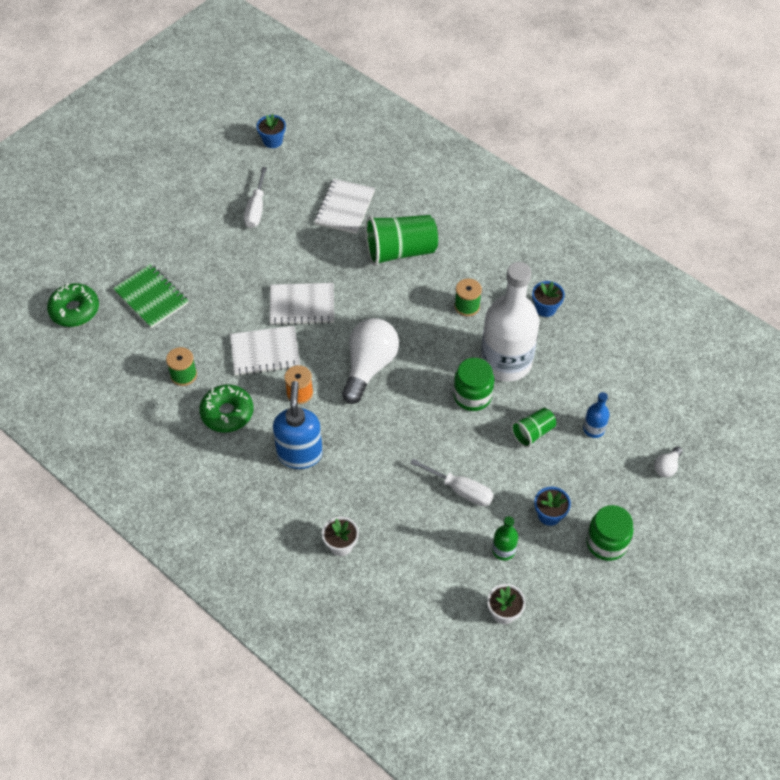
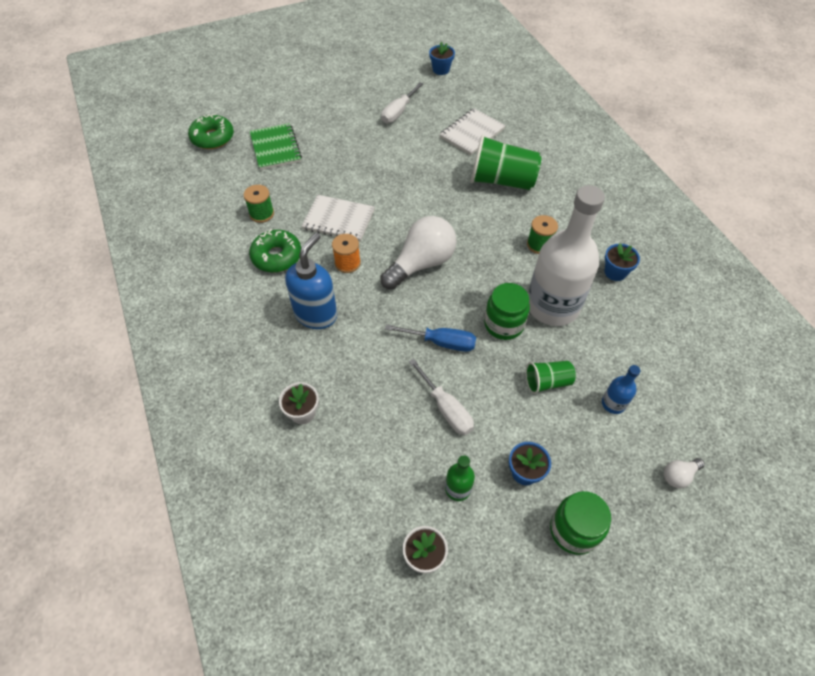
camera: 25 degrees right, 0 degrees up
white notebook [270,283,334,326] -> none
none -> blue screwdriver [385,324,476,352]

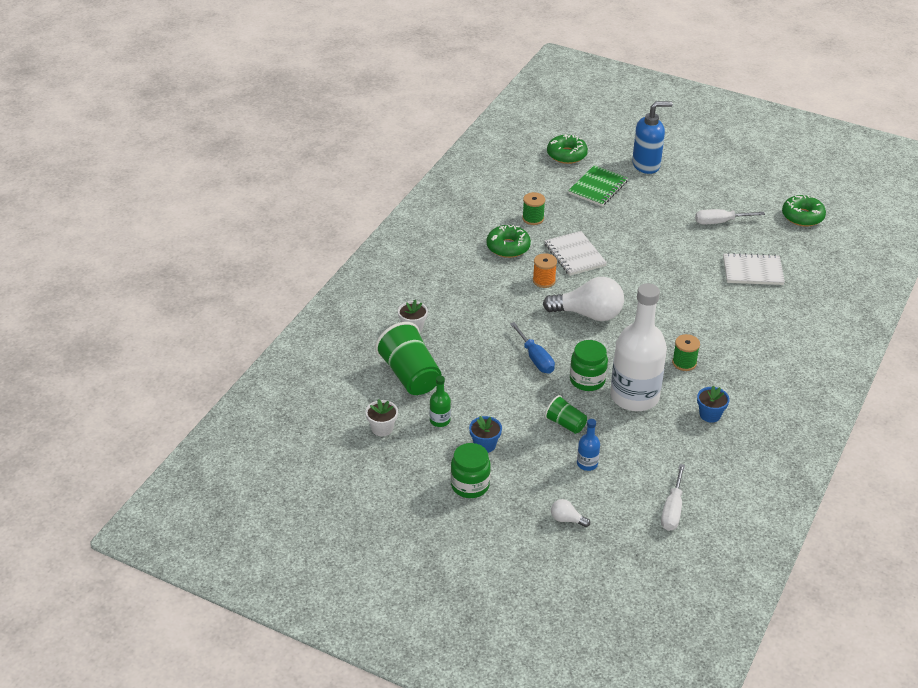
camera: 50 degrees right, 15 degrees down
blue soap dispenser [285,233,337,329] -> blue soap dispenser moved to [632,101,673,174]
white screwdriver [409,359,474,435] -> white screwdriver moved to [661,464,685,531]
blue flower pot [429,42,455,75] -> green donut [782,195,826,227]
green cup [471,135,542,190] -> green cup moved to [375,322,441,395]

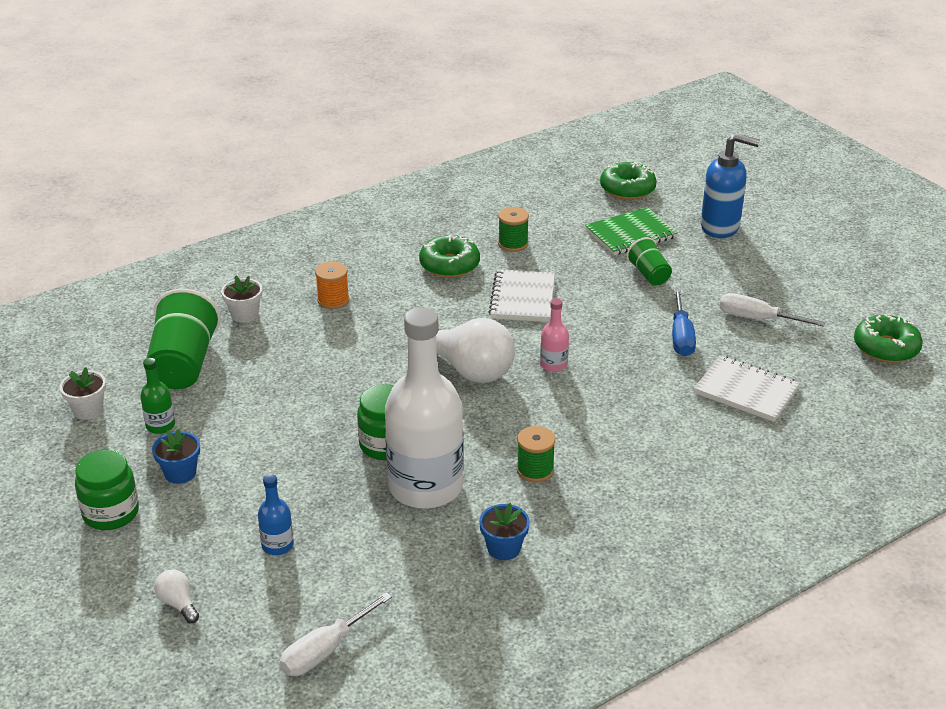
camera: 30 degrees right, 5 degrees down
blue screwdriver [510,322,555,374] -> blue screwdriver moved to [672,289,696,356]
orange spool [533,253,557,288] -> orange spool moved to [315,261,349,309]
green cup [545,395,587,434] -> green cup moved to [627,237,672,286]
none -> pink bottle [540,298,569,372]

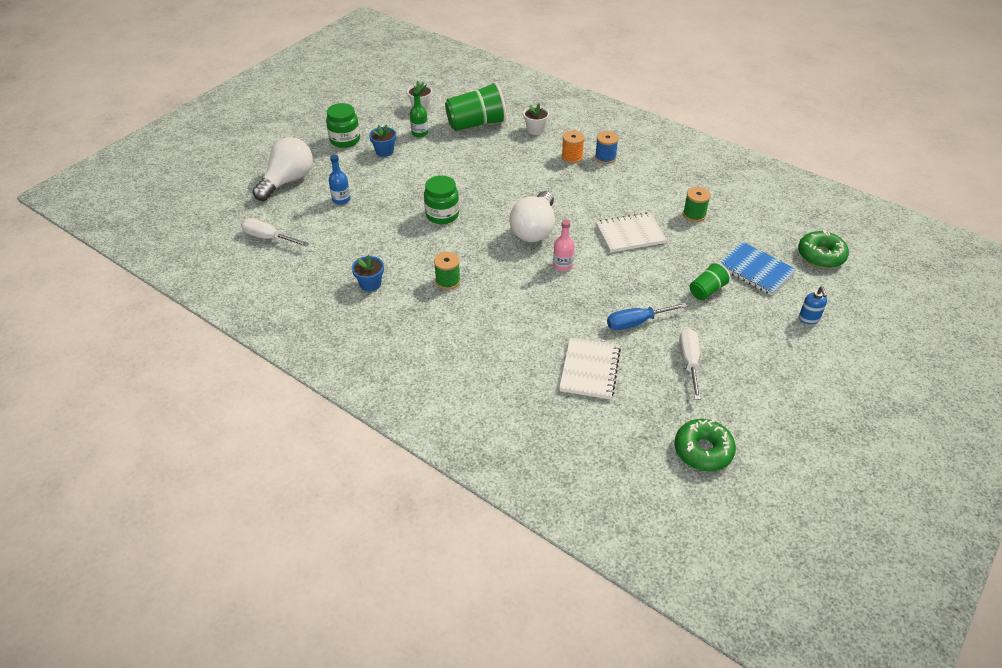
camera: 70 degrees right, 10 degrees up
white light bulb [154,569,199,623] -> white light bulb [253,137,313,201], size x2.26
white bottle [385,307,463,509] -> none
green donut [419,235,480,278] -> none
green notebook [585,207,678,255] -> blue notebook [719,242,796,295]
blue soap dispenser [701,133,760,238] -> blue soap dispenser [799,286,827,324], size x0.50
none -> blue spool [595,131,619,164]

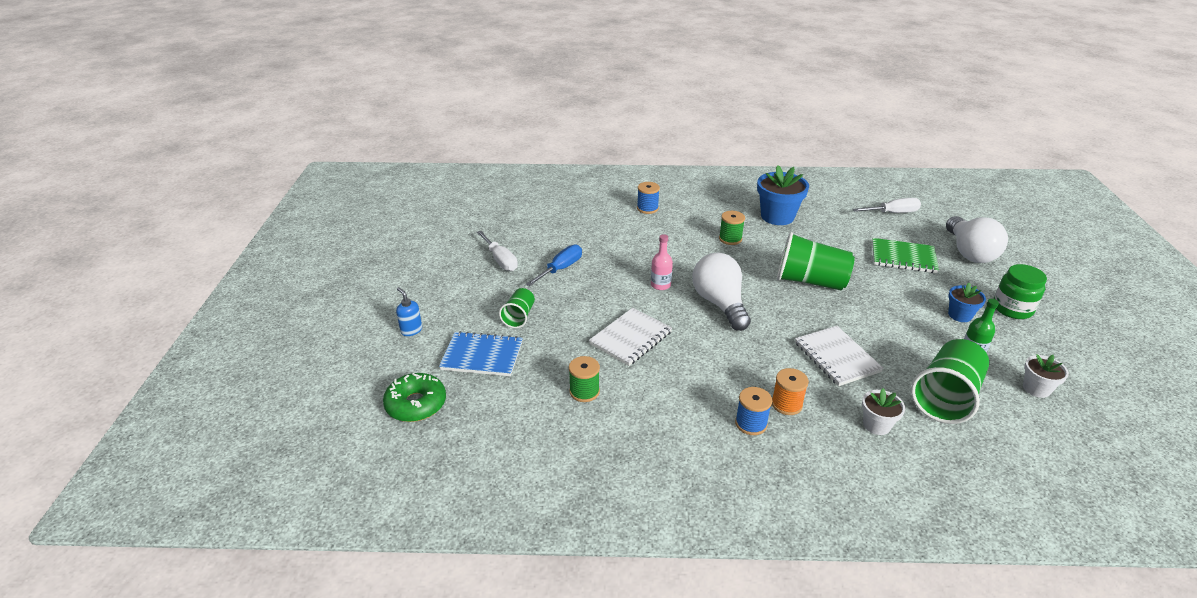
camera: 145 degrees right, 10 degrees down
blue bottle [329,155,351,205] -> green notebook [872,238,939,273]
blue flower pot [352,255,384,292] -> blue flower pot [757,165,809,225], size x1.80
green jar [424,175,459,224] -> green cup [777,232,855,290]
white notebook [559,337,621,399] -> white notebook moved to [795,326,884,386]
green donut [675,419,736,471] -> none
none -> blue spool [637,182,660,214]

